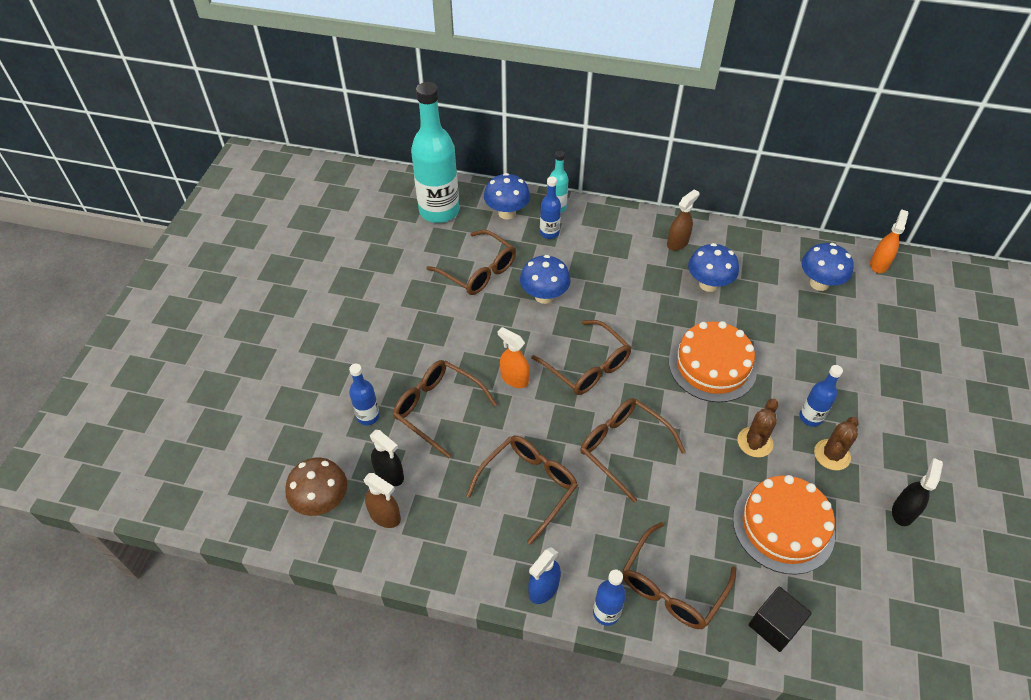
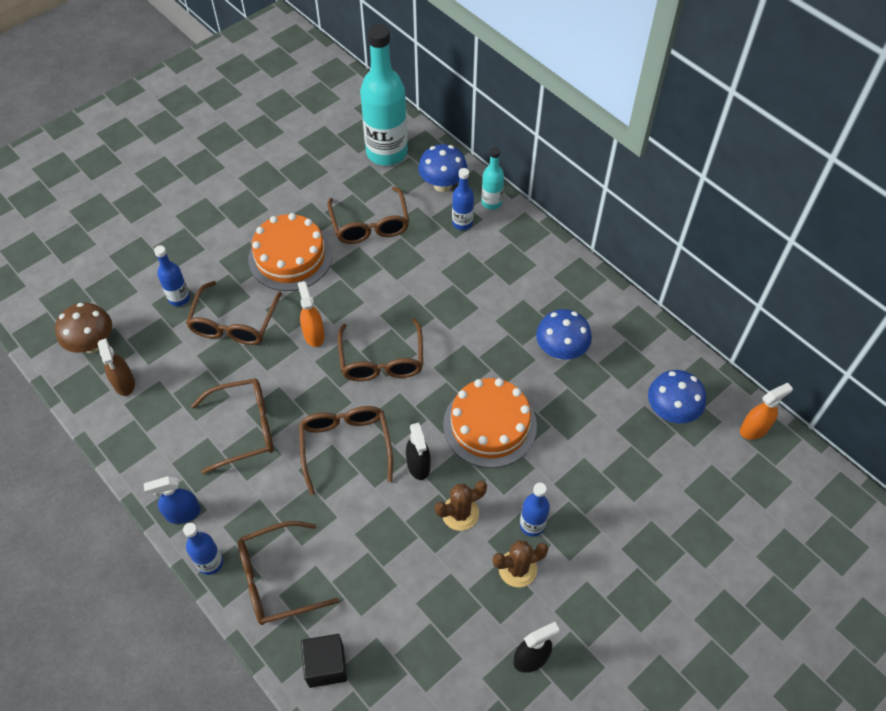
camera: 35 degrees right, 5 degrees up
black spray bottle [370,430,404,486] -> black spray bottle moved to [406,423,431,480]
brown glasses [393,360,497,458] -> brown glasses turned 150 degrees counterclockwise [186,281,282,345]
blue mushroom [520,255,571,304] -> none
brown spray bottle [667,189,699,251] -> none
orange cake [733,475,835,575] -> orange cake moved to [248,213,332,291]

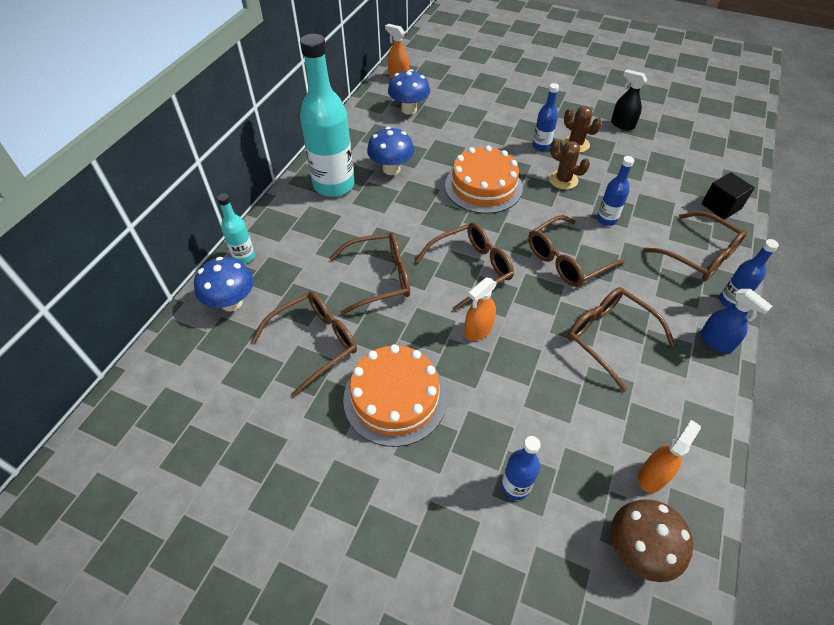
camera: 115 degrees left, 5 degrees down
brown spray bottle [98,338,135,396] -> orange spray bottle [638,420,701,493]
brown glasses [186,281,282,345] -> brown glasses moved to [330,232,410,315]
turquoise bottle [360,24,408,166] -> turquoise bottle moved to [300,34,355,197]
black spray bottle [406,423,431,480] -> none
blue bottle [452,168,474,230] -> blue bottle moved to [597,156,634,226]

